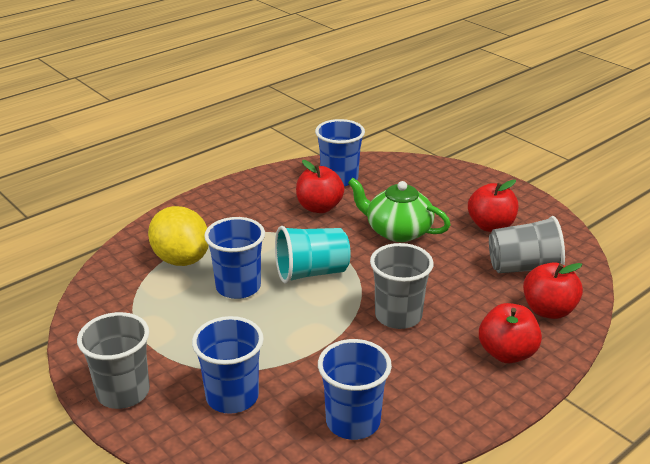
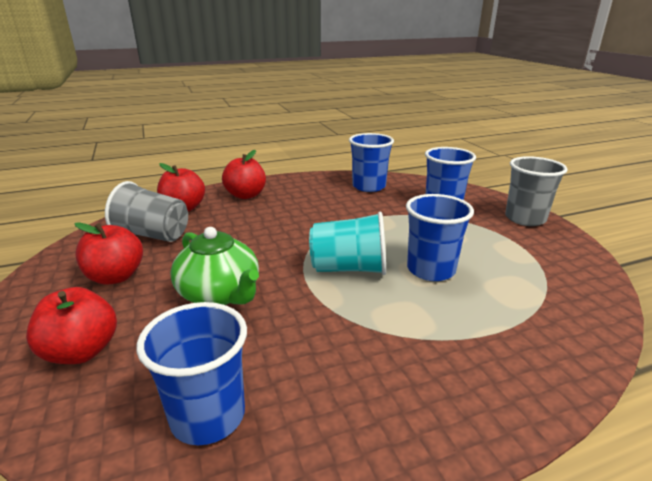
camera: 160 degrees left, 5 degrees down
yellow lemon [148,206,209,266] -> none
red apple [296,160,344,213] -> red apple moved to [26,287,117,364]
grey cup [370,243,434,329] -> none

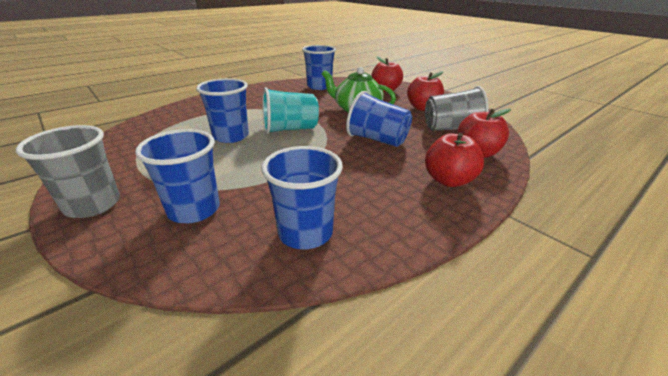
camera: 160 degrees right, 5 degrees up
none -> blue cup [346,91,412,147]

